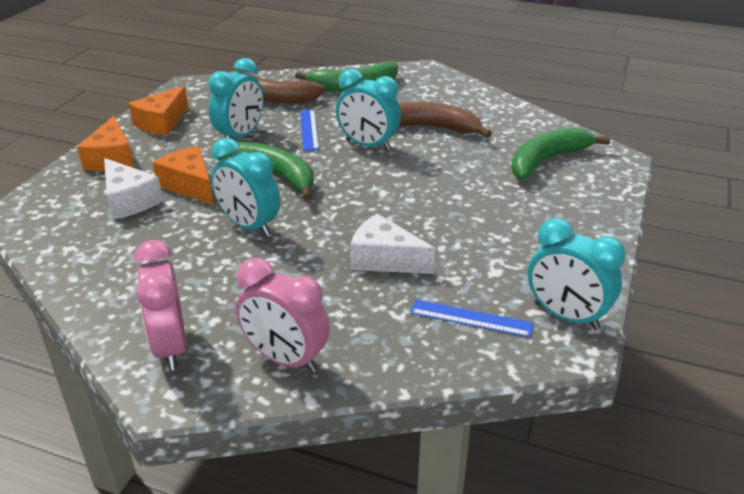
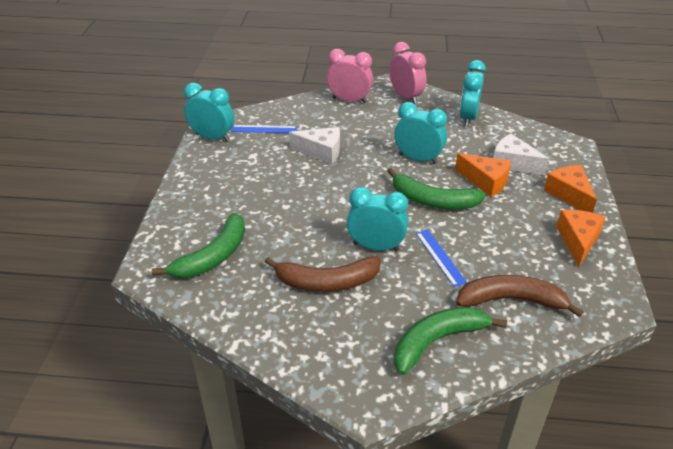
camera: 165 degrees right, 5 degrees up
turquoise clock [209,58,264,138] -> turquoise clock moved to [460,60,486,126]

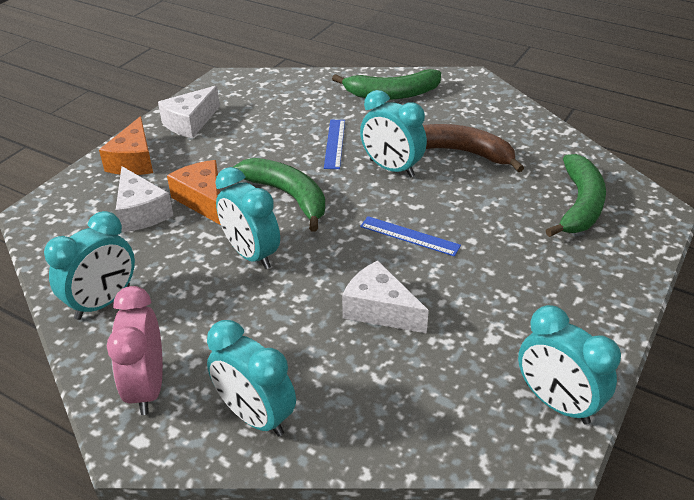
camera: 155 degrees left, 0 degrees up
green banana [152,213,245,278] -> green banana turned 135 degrees clockwise [546,154,606,237]
blue ruler [231,125,297,133] -> blue ruler moved to [360,216,461,256]
pink clock [327,49,373,103] -> turquoise clock [207,320,296,437]
brown banana [456,275,583,317] -> none
orange cheese [556,210,606,267] -> white cheese [158,86,220,138]

